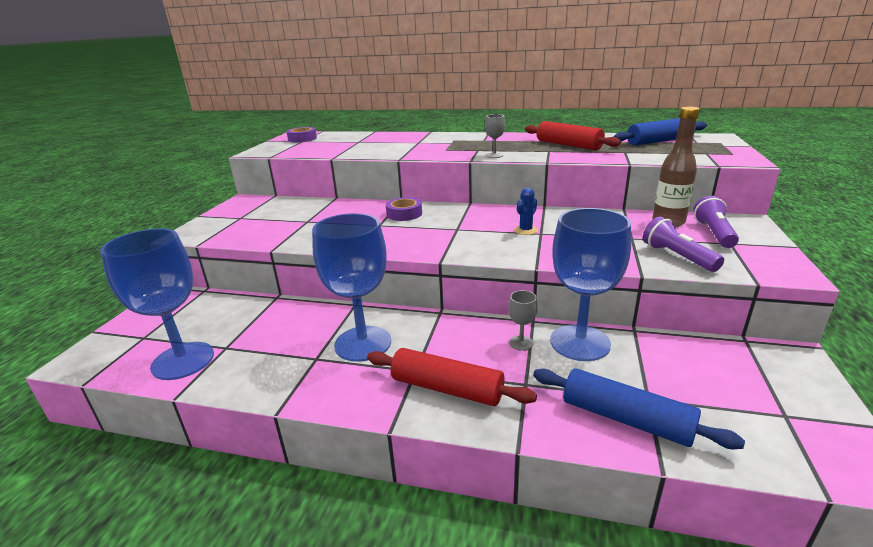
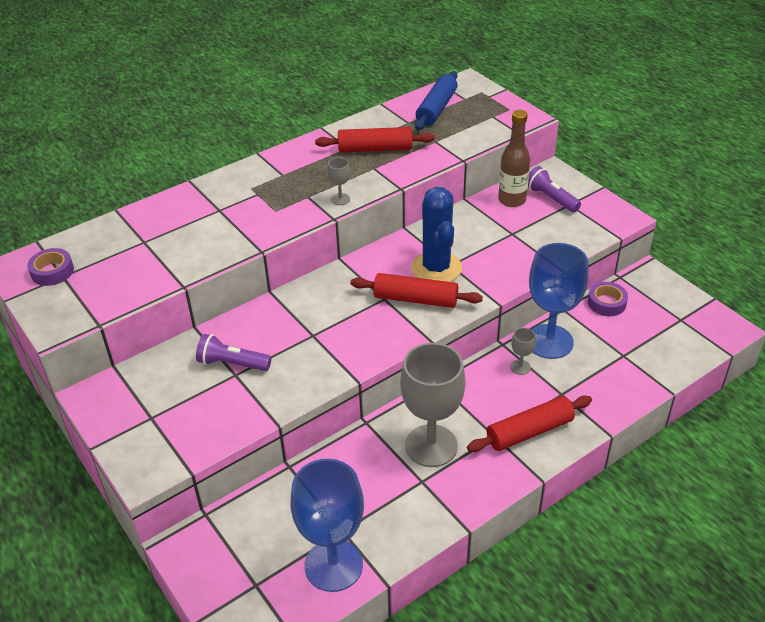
camera: 50 degrees left, 15 degrees up
blue goblet [312,213,391,362] -> grey goblet [400,343,466,467]
purple tape [386,197,422,221] -> purple tape moved to [588,282,628,316]
blue cactus [514,188,538,235] -> blue cactus [411,187,462,282], size x2.22
blue rolling pin [533,368,745,449] -> none
purple flashlight [643,217,724,272] -> purple flashlight moved to [196,334,271,371]
none -> red rolling pin [350,273,483,308]

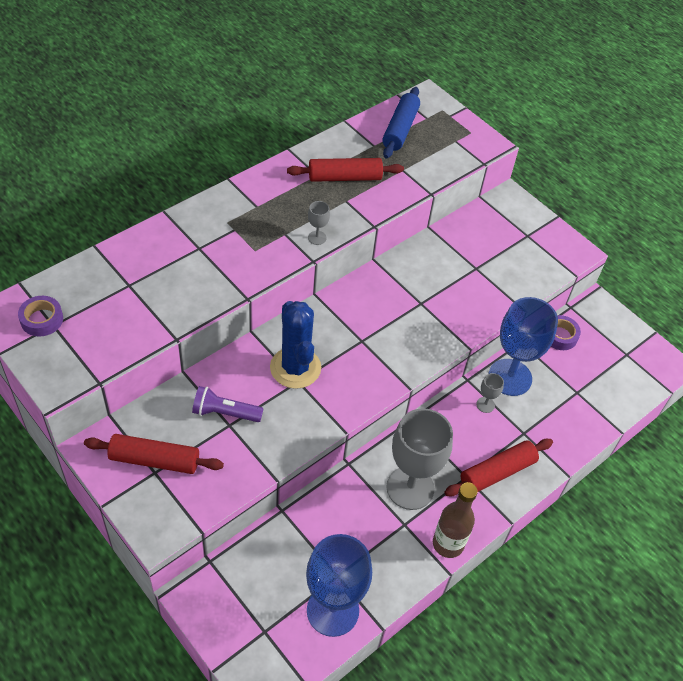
camera: 10 degrees left, 10 degrees up
red rolling pin [350,273,483,308] -> red rolling pin moved to [84,434,224,474]
blue cactus [411,187,462,282] -> blue cactus moved to [270,301,321,389]
brown bottle [498,110,530,207] -> brown bottle moved to [433,482,478,558]
purple flashlight [528,166,581,213] -> none

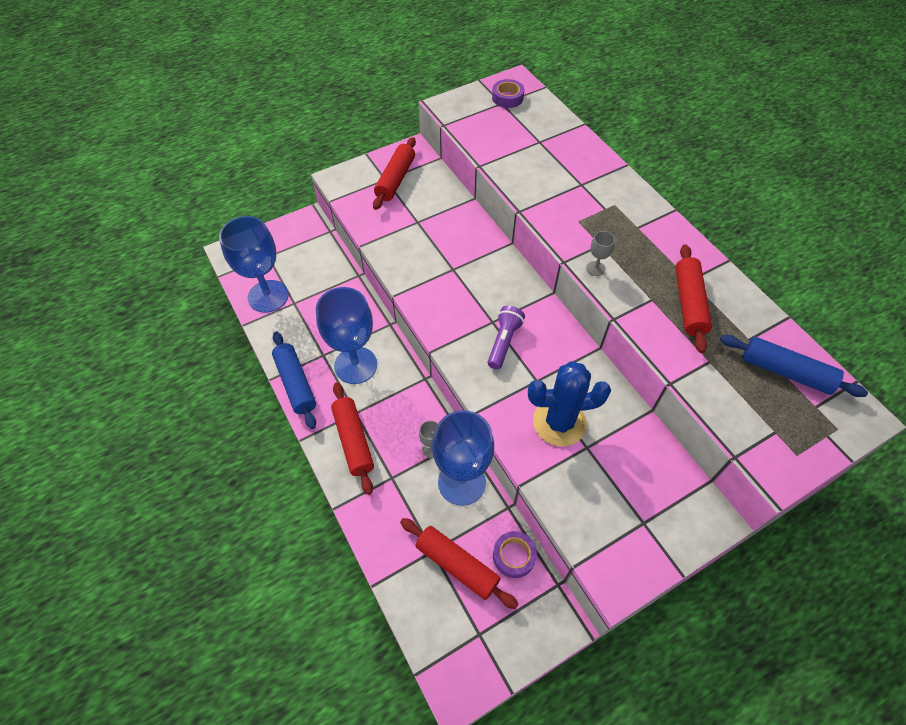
camera: 105 degrees right, 5 degrees up
purple flashlight [192,386,264,422] -> purple flashlight moved to [488,306,525,369]
blue cactus [270,301,321,389] -> blue cactus moved to [528,361,611,446]
grey goblet [386,408,453,510] -> blue goblet [316,287,377,384]
brown bottle [433,482,478,558] -> blue rolling pin [272,332,316,429]
none -> red rolling pin [400,518,519,609]

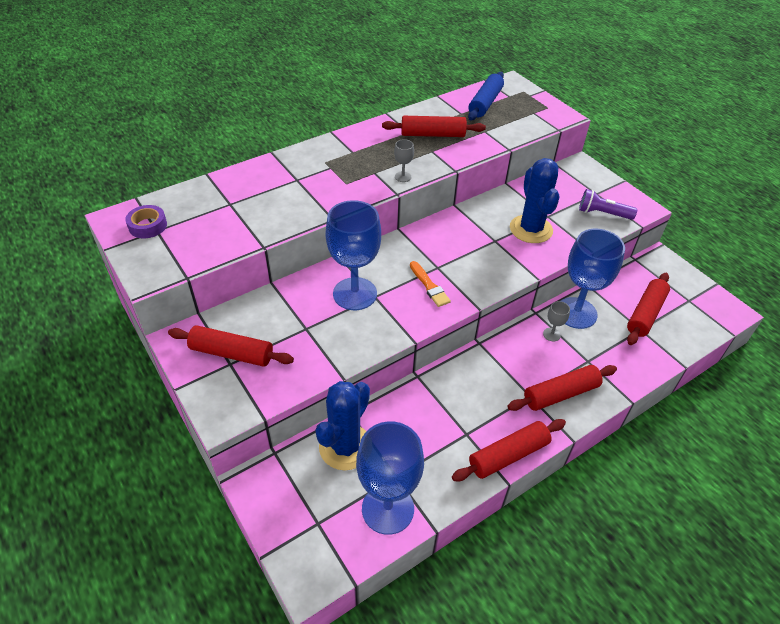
camera: 95 degrees left, 10 degrees down
blue rolling pin [272,332,316,429] -> red rolling pin [452,419,566,481]
blue goblet [316,287,377,384] -> blue goblet moved to [325,200,381,310]
purple flashlight [488,306,525,369] -> purple flashlight moved to [579,189,637,220]
purple tape [493,531,537,578] -> none
none -> blue cactus [315,381,370,470]
none -> orange brush [410,261,451,307]

